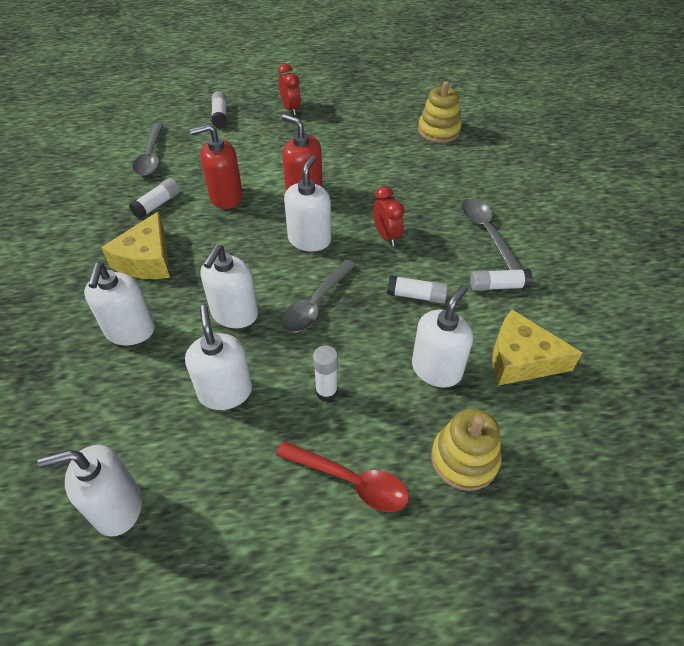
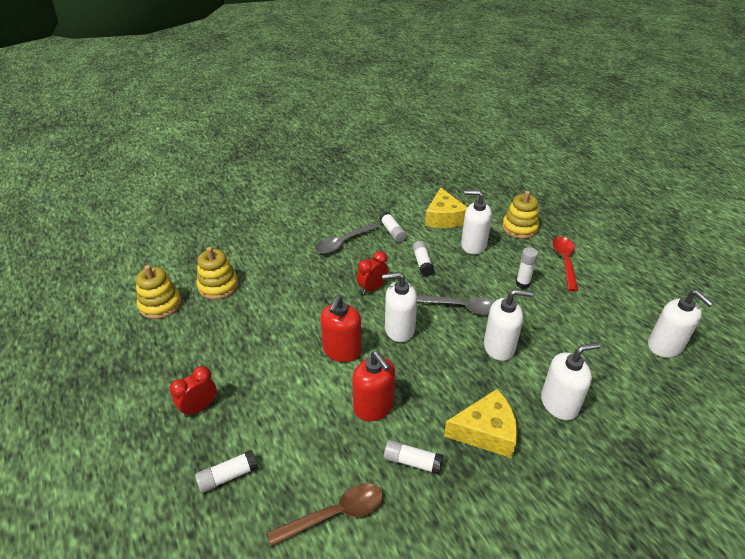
camera: 110 degrees left, 10 degrees down
grey spoon [132,123,163,176] -> brown spoon [268,483,383,546]
white soap dispenser [185,305,252,410] -> none
none -> yellow stacking toy [136,265,182,319]

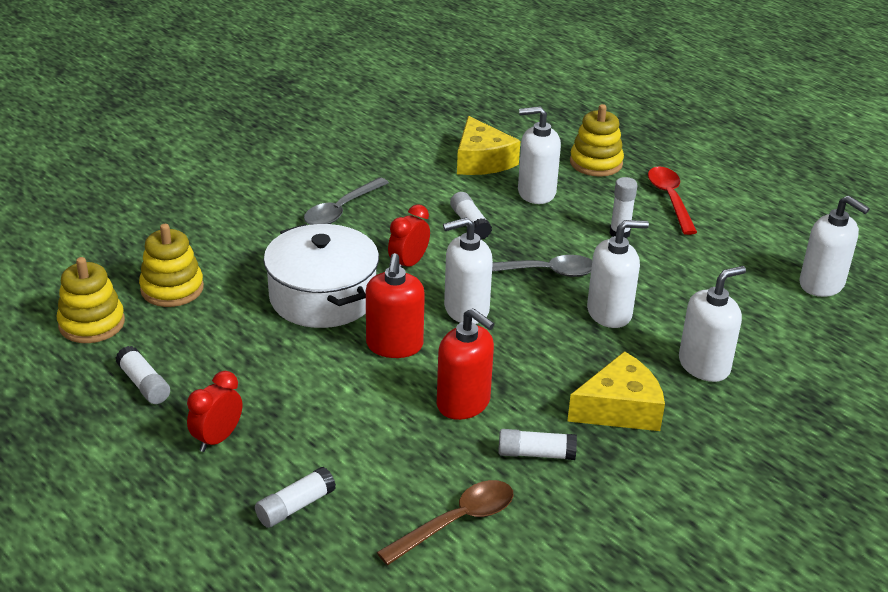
camera: 15 degrees left, 5 degrees down
white glue stick [379,211,406,242] -> white glue stick moved to [116,346,170,404]
none -> white pot [264,224,379,328]

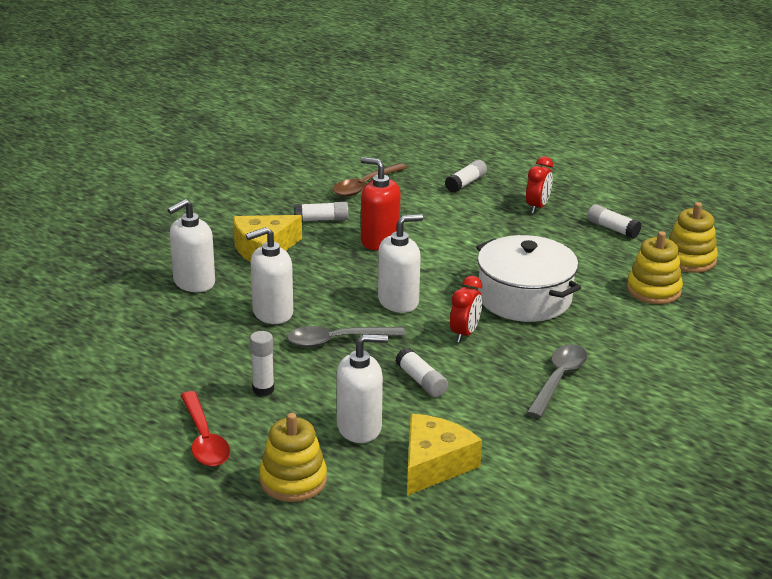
camera: 170 degrees right, 5 degrees down
red soap dispenser [366,253,425,358] -> none
yellow cheese [457,116,520,175] -> yellow cheese turned 60 degrees clockwise [407,414,482,495]
white soap dispenser [799,196,870,297] -> none

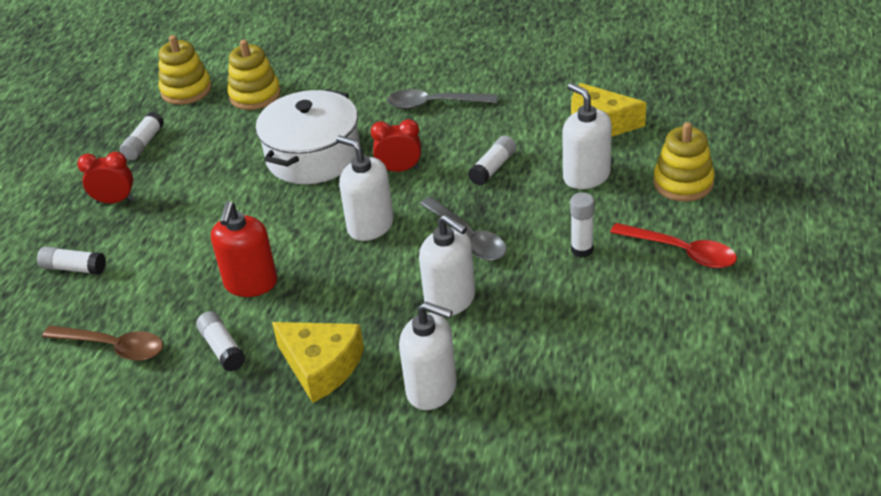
camera: 110 degrees left, 10 degrees up
red spoon [180,391,230,467] -> red spoon turned 75 degrees clockwise [610,223,737,268]

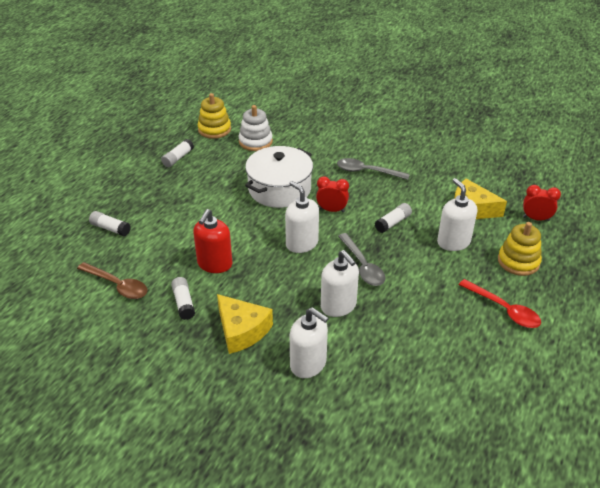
camera: 10 degrees right, 0 degrees up
red clock [77,152,134,203] -> red clock moved to [523,185,561,221]
yellow stacking toy [227,40,281,110] -> white stacking toy [239,105,273,151]
white glue stick [570,192,594,258] -> none

